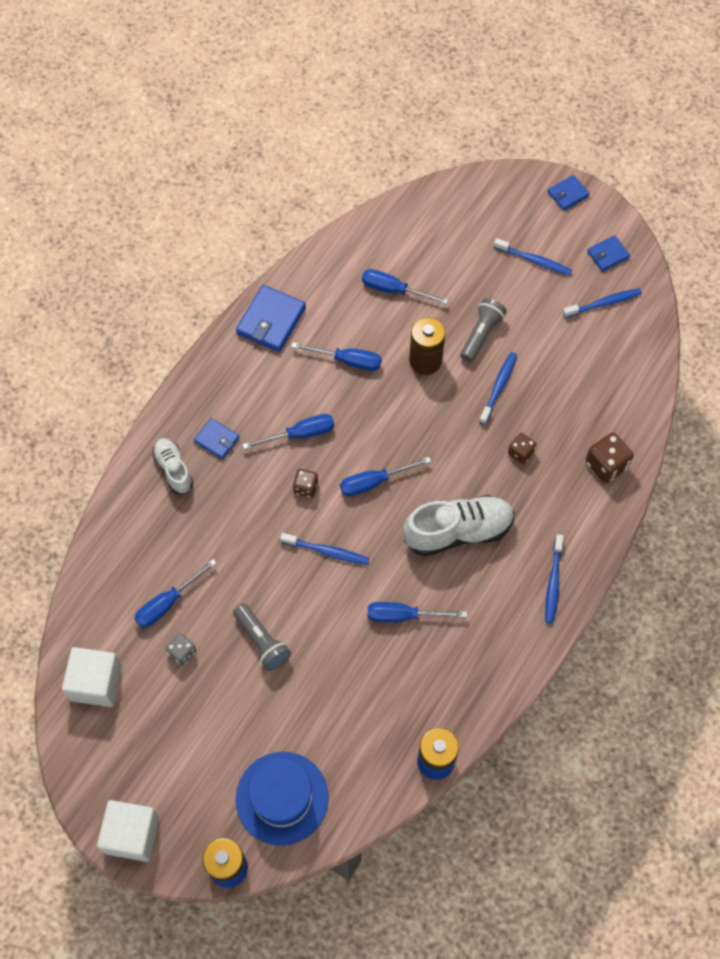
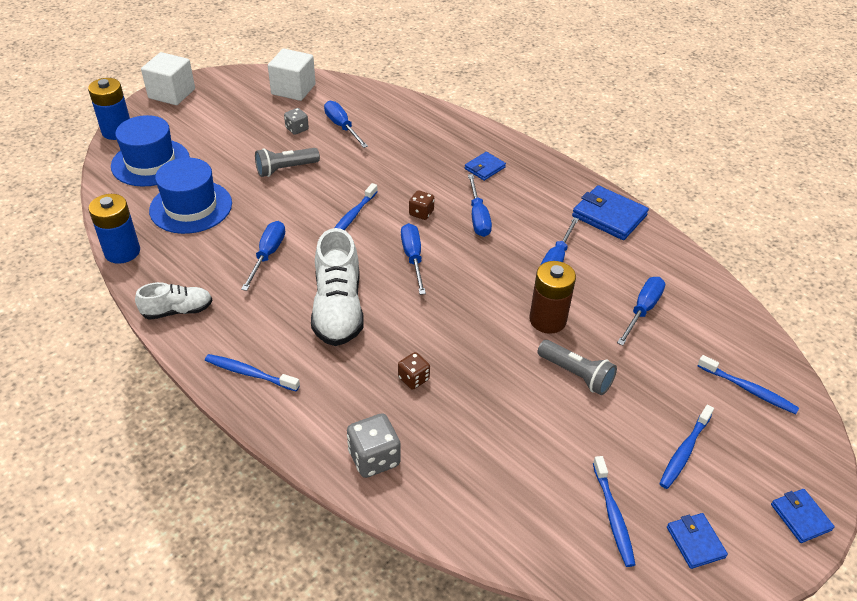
camera: 100 degrees right, 20 degrees down
white shoe [152,438,193,494] -> white shoe moved to [135,282,213,320]
blue toothbrush [479,352,517,425] -> blue toothbrush moved to [698,355,799,414]
brown dice [585,433,634,483] -> grey dice [347,413,401,478]
none -> blue hat [149,158,232,234]

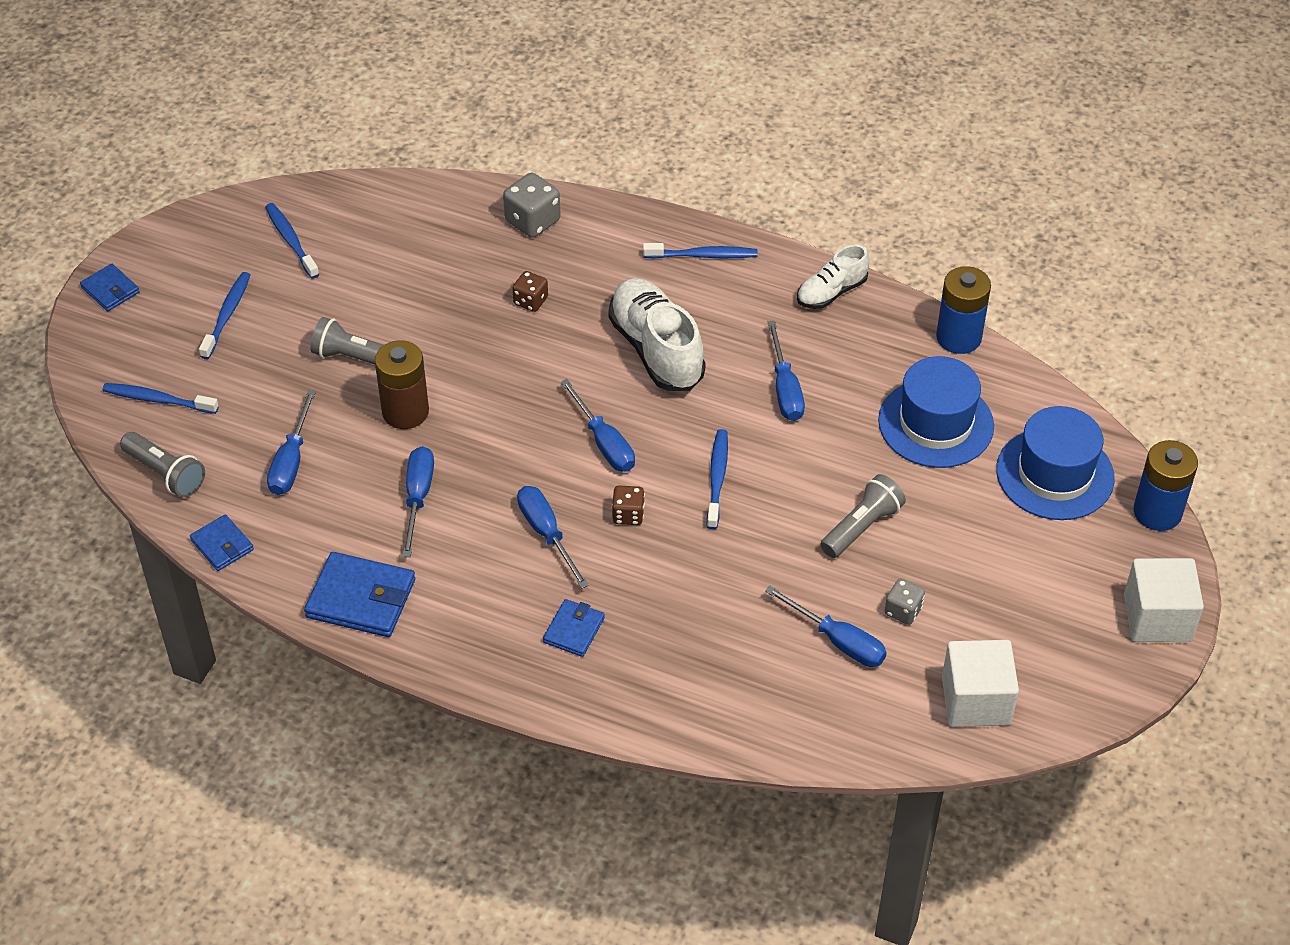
camera: 160 degrees right, 5 degrees up
blue wallet [667,513,728,569] -> blue wallet moved to [190,514,254,571]
none -> grey flashlight [120,432,205,498]

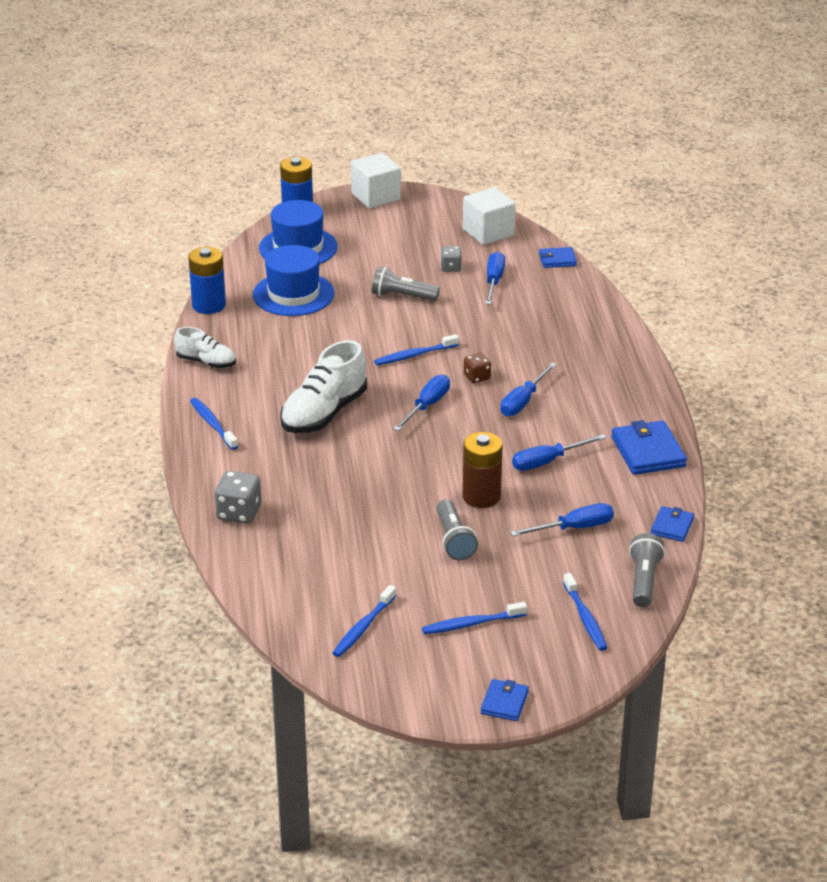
camera: 120 degrees left, 15 degrees down
brown dice [512,271,548,312] -> none
blue wallet [543,599,605,657] -> blue wallet moved to [539,247,577,268]
blue screwdriver [768,321,805,421] -> none

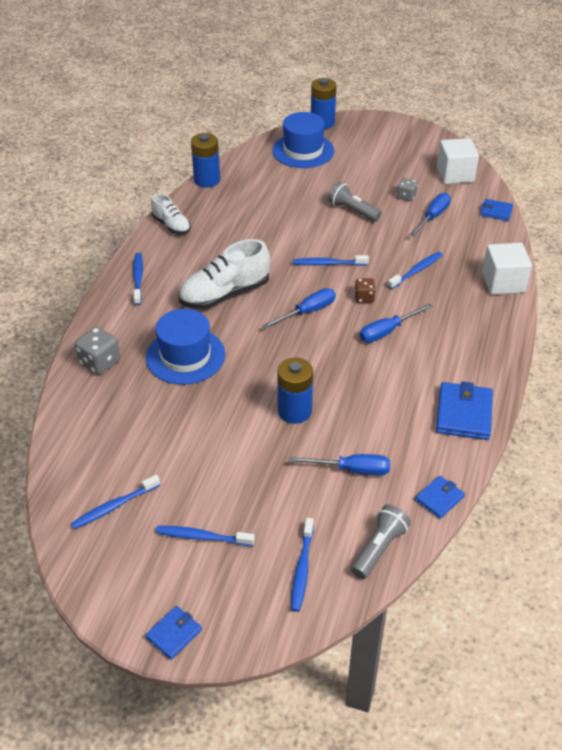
camera: 25 degrees right, 10 degrees up
blue hat [253,245,335,316] -> blue hat moved to [146,309,225,385]
white cube [351,153,401,208] -> white cube moved to [482,243,532,295]
grey flashlight [436,500,478,560] -> none
brown battery [462,432,503,508] -> blue battery [277,358,313,424]
blue screwdriver [512,434,606,471] -> none
none -> blue toothbrush [388,252,443,289]

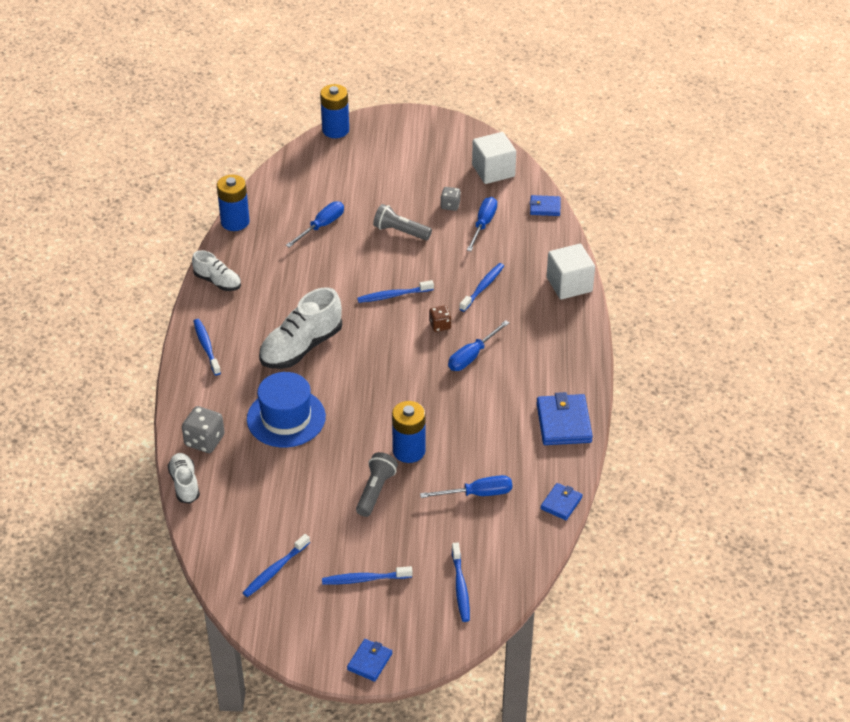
camera: 15 degrees left, 0 degrees up
blue screwdriver [262,288,336,329] -> blue screwdriver moved to [286,201,344,248]
blue hat [272,112,334,168] -> none
grey flashlight [351,505,411,579] -> grey flashlight moved to [356,452,398,517]
none -> white shoe [168,453,200,504]

